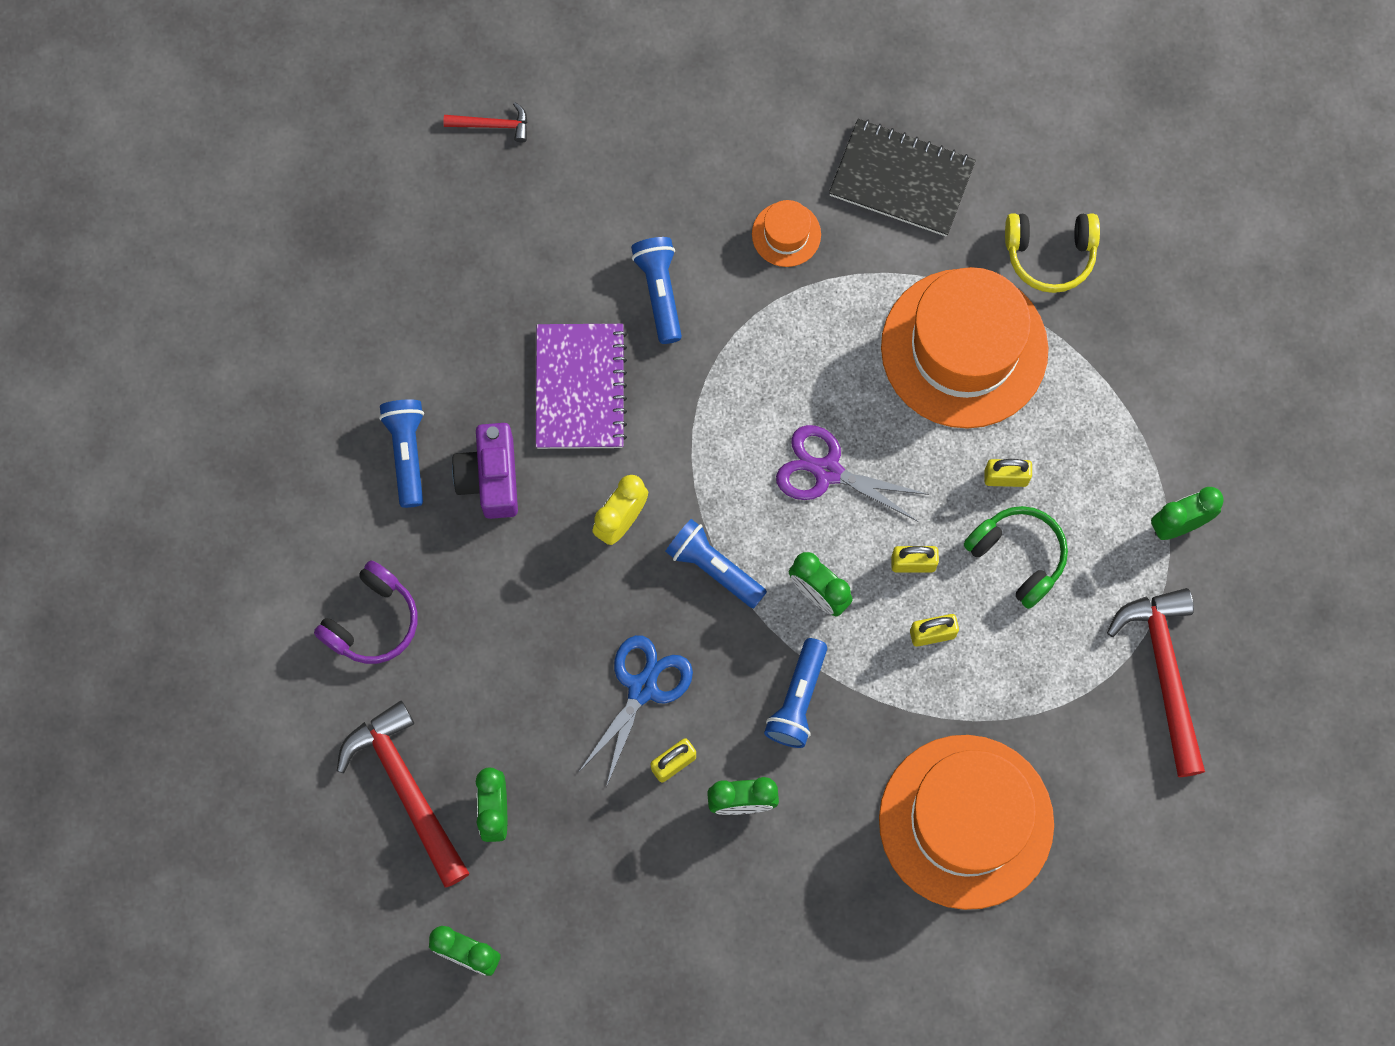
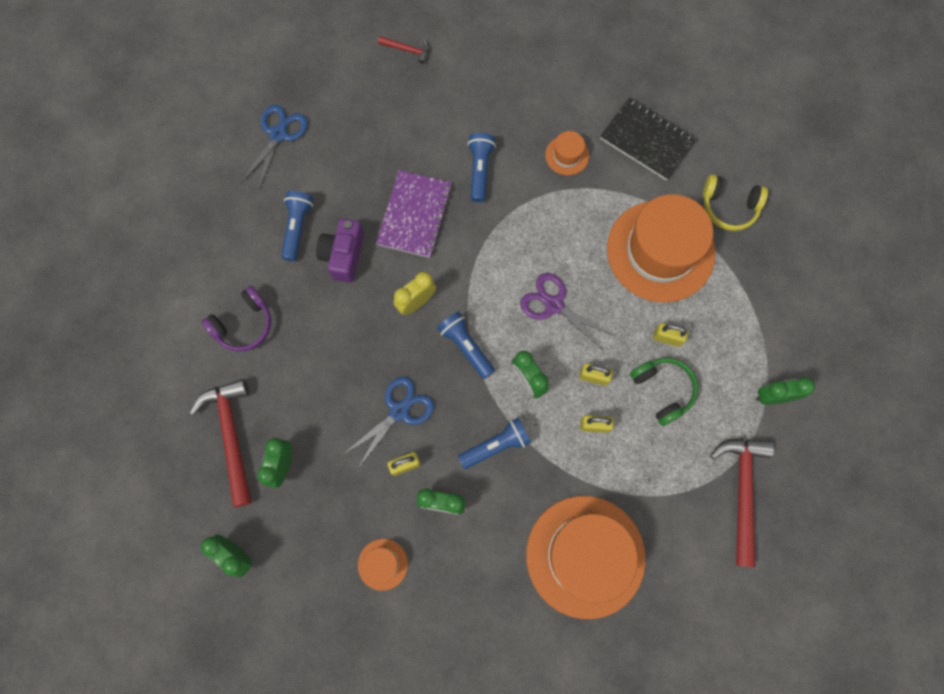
camera: 15 degrees right, 0 degrees up
blue flashlight [764,638,827,748] -> blue flashlight turned 150 degrees counterclockwise [458,418,531,469]
none -> blue scissors [241,105,308,191]
none -> orange hat [358,539,408,591]

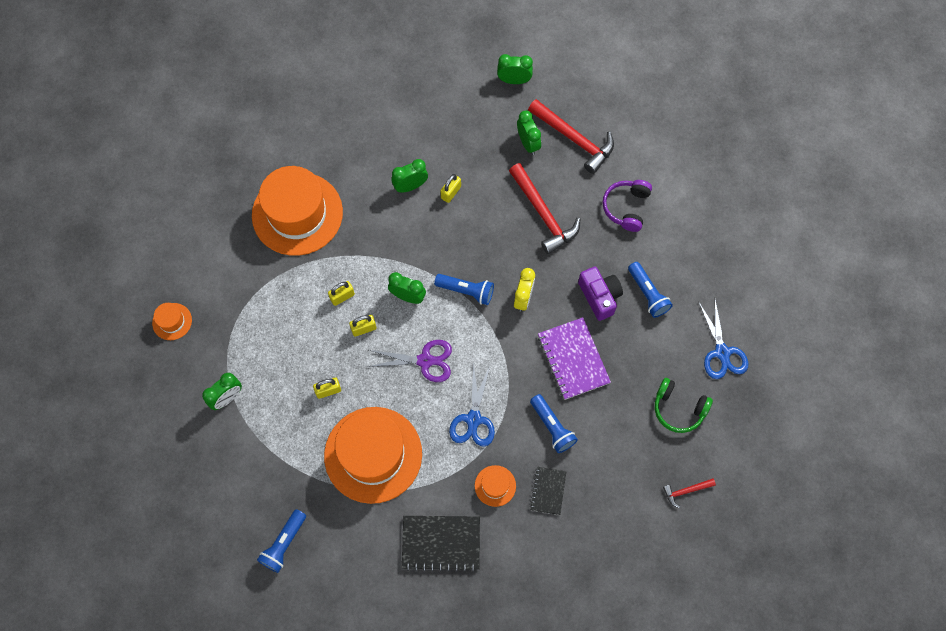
camera: 145 degrees right, 5 degrees down
blue scissors [344,376,434,468] -> blue scissors moved to [449,363,495,447]
orange hat [358,539,408,591] -> orange hat moved to [152,303,192,340]
blue flashlight [458,418,531,469] -> blue flashlight moved to [257,509,306,573]
green headphones [630,357,698,426] -> green headphones moved to [655,378,713,433]
yellow headphones [703,174,768,231] -> none
red hammer [710,438,774,567] -> red hammer moved to [509,163,580,254]
none -> black notebook [530,467,566,515]

